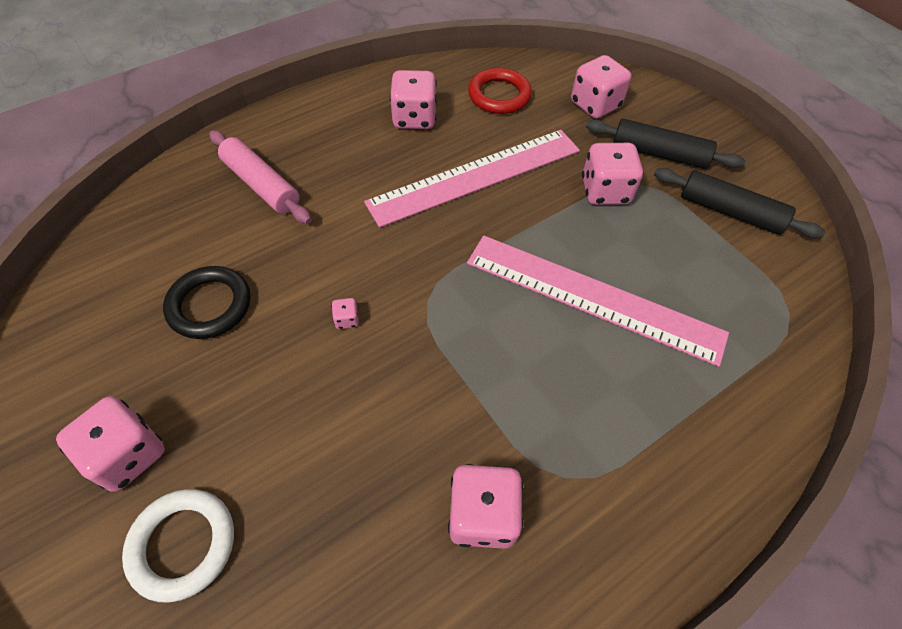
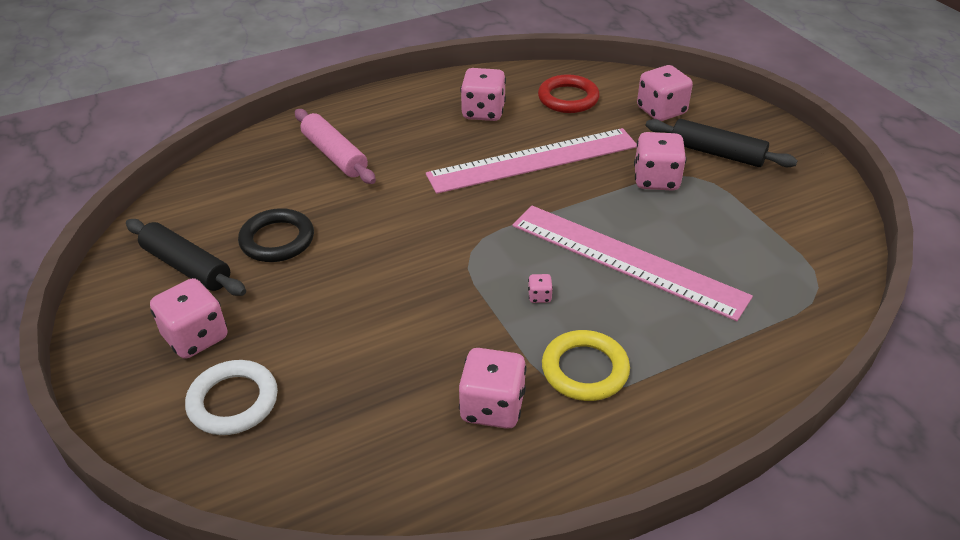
camera: 10 degrees right, 15 degrees down
pink dice [331,298,359,329] -> pink dice moved to [528,274,553,303]
black rolling pin [654,168,825,238] -> black rolling pin moved to [126,219,246,296]
none -> yellow ring [542,330,630,401]

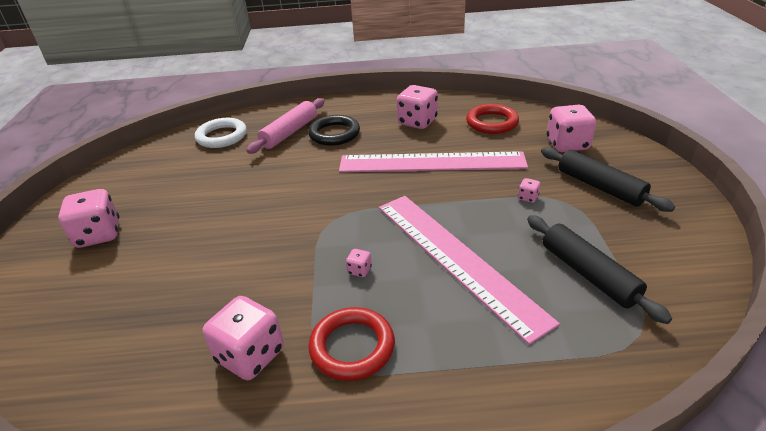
camera: 25 degrees right, 5 degrees down
black rolling pin [126,219,246,296] -> black rolling pin moved to [527,215,672,324]
white ring [185,360,278,435] -> white ring moved to [195,118,247,148]
black ring [238,208,314,262] -> black ring moved to [308,115,360,146]
pink rolling pin [295,109,376,184] -> pink rolling pin turned 45 degrees clockwise [246,98,325,154]
yellow ring [542,330,630,401] -> red ring [308,307,395,381]
pink dice [634,132,686,191] -> pink dice [518,178,540,203], size x0.43

